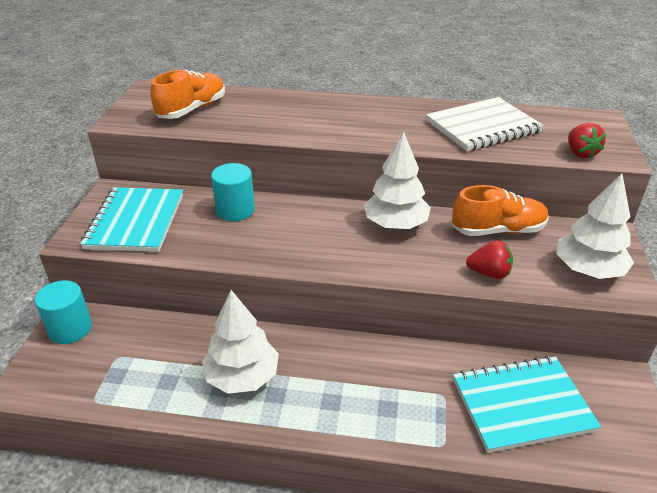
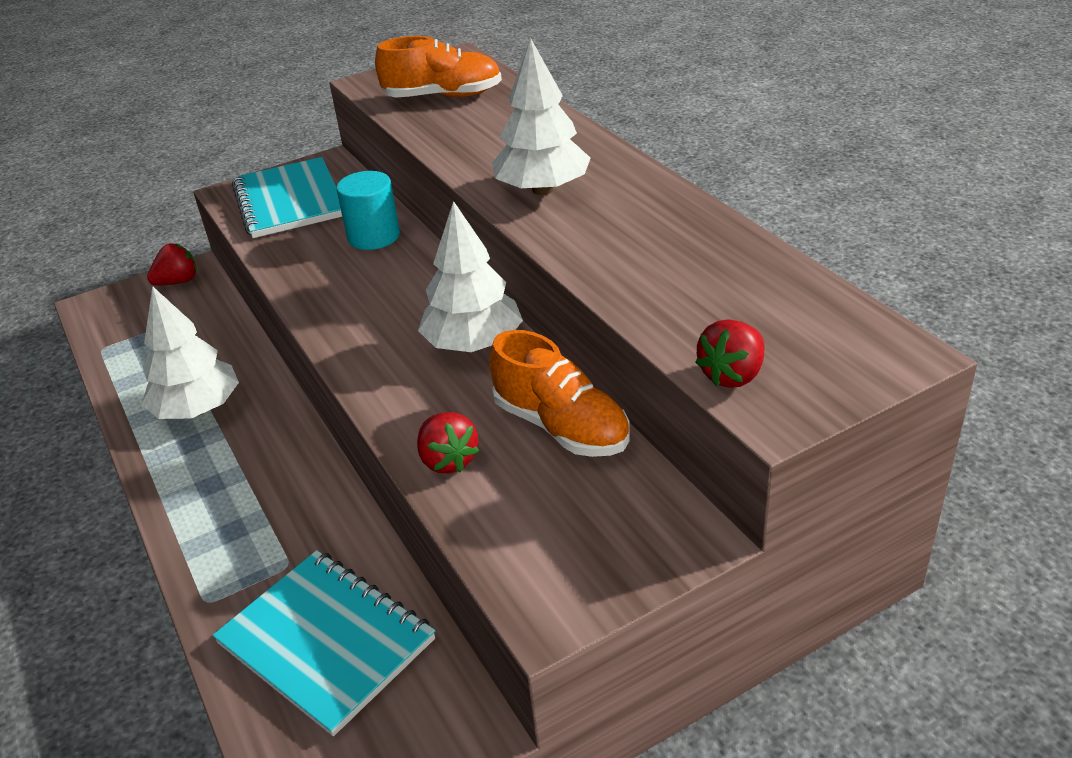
camera: 55 degrees right, 0 degrees up
turquoise cylinder [35,280,92,344] -> red strawberry [147,243,197,286]
turquoise notebook [80,187,183,252] -> turquoise notebook turned 75 degrees counterclockwise [232,157,342,238]
white notebook [426,97,544,151] -> none
white tree [556,174,634,279] -> white tree moved to [492,38,591,195]

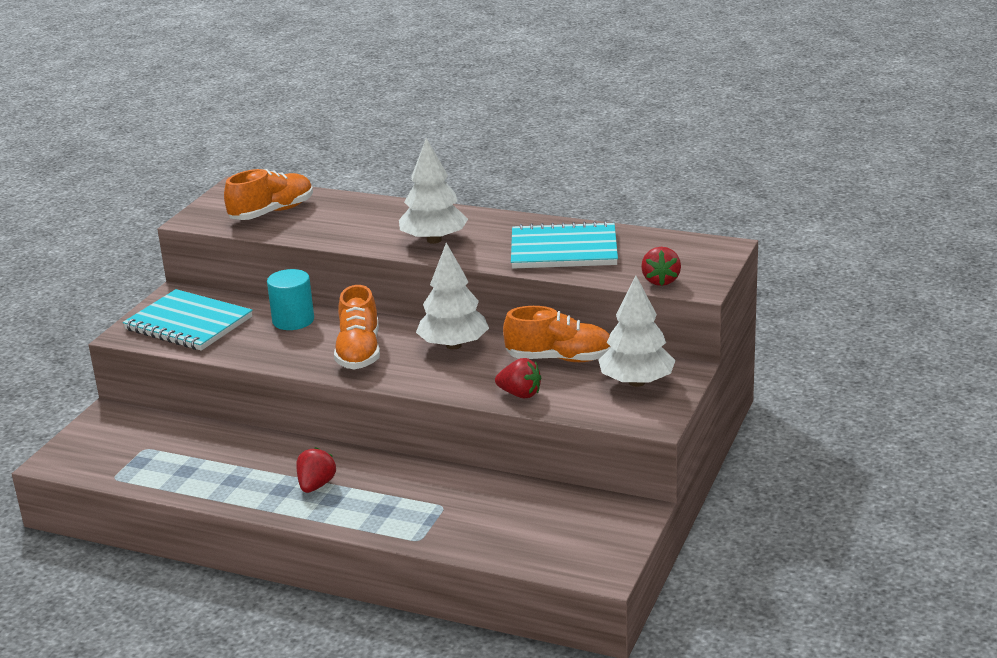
camera: 40 degrees left, 10 degrees down
white tree [141,286,239,419] -> white tree moved to [598,275,676,387]
red strawberry [147,243,197,286] -> red strawberry moved to [296,447,336,493]
turquoise notebook [213,550,435,736] -> turquoise notebook moved to [511,221,618,269]
none -> orange shoe [334,285,380,369]

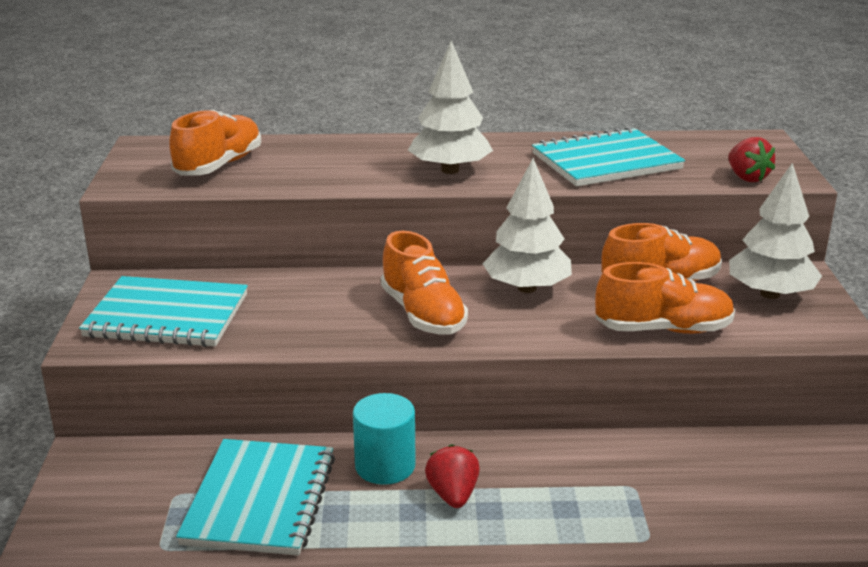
camera: 25 degrees left, 0 degrees up
turquoise cylinder [267,269,314,330] -> turquoise cylinder moved to [353,393,416,485]
red strawberry [495,358,541,399] -> orange shoe [595,262,735,334]
none -> turquoise notebook [176,439,335,556]

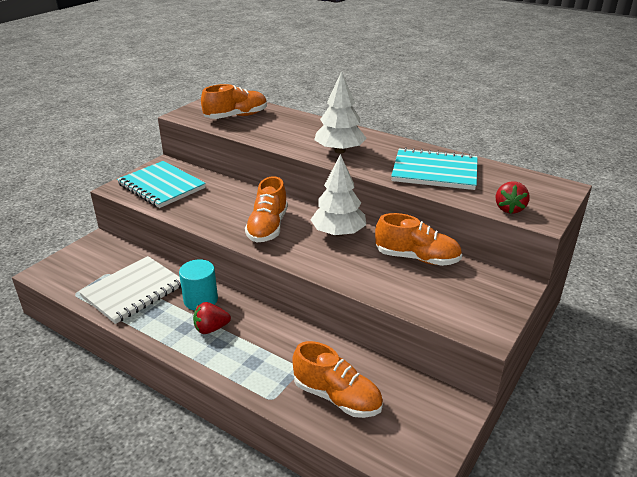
camera: 35 degrees right, 5 degrees up
turquoise notebook [176,439,335,556] -> white notebook [79,256,181,324]
red strawberry [425,444,480,508] -> red strawberry turned 135 degrees counterclockwise [193,302,231,334]
orange shoe [595,262,735,334] -> orange shoe moved to [292,341,383,418]
white tree [729,163,822,299] -> none

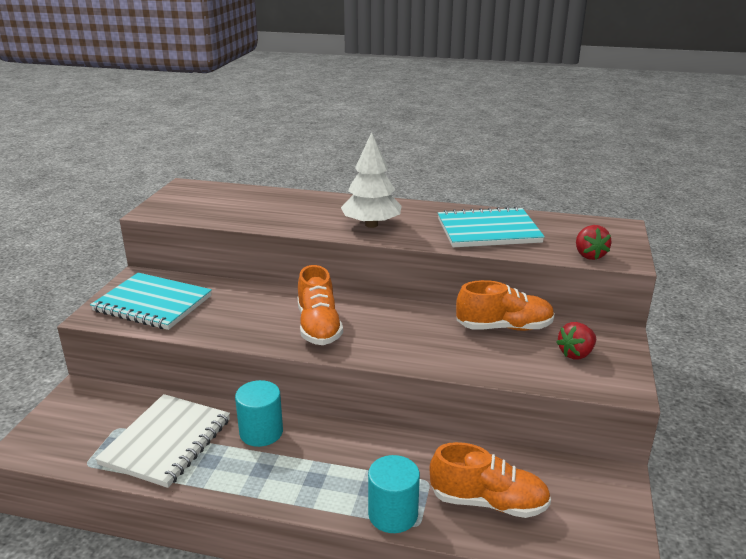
camera: 20 degrees left, 5 degrees down
red strawberry [193,302,231,334] -> red strawberry moved to [556,322,596,360]
orange shoe [201,84,267,119] -> none
white tree [310,154,366,237] -> none
none -> turquoise cylinder [368,455,420,533]

